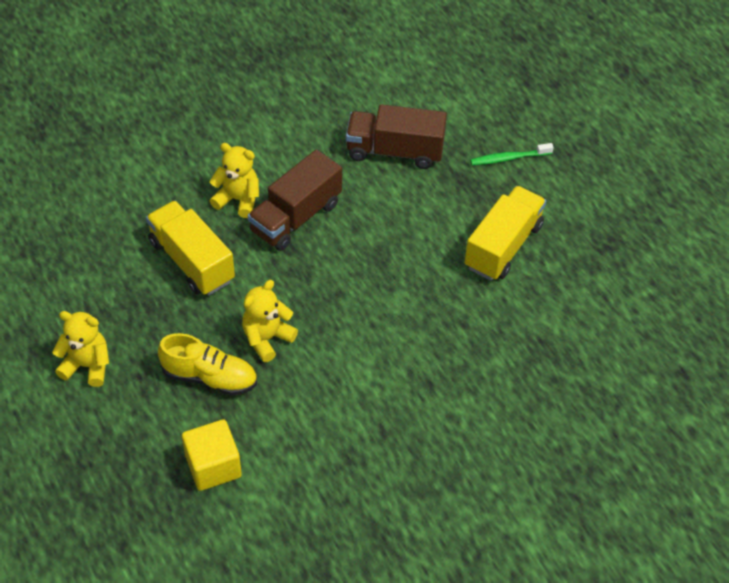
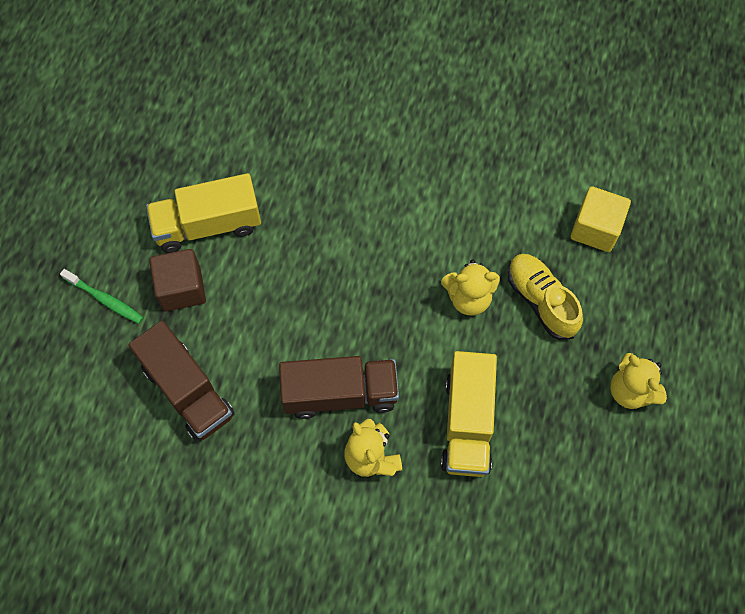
camera: 135 degrees left, 15 degrees up
none -> brown cube [149,249,206,311]

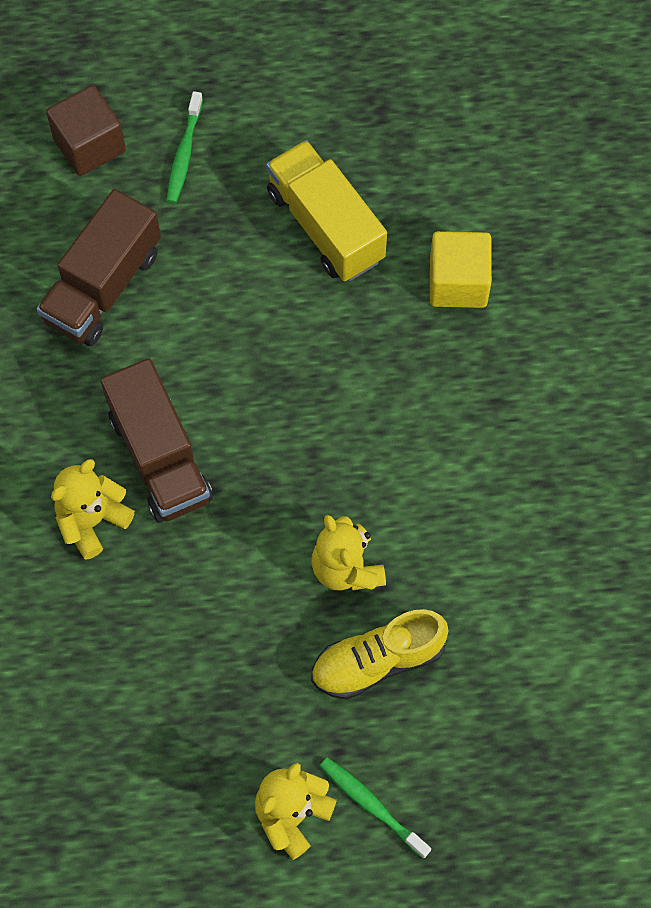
camera: 70 degrees right, 0 degrees up
brown cube [149,249,206,311] -> brown cube moved to [46,85,126,176]
yellow truck [441,351,497,477] -> none
yellow shoe [508,254,583,340] -> yellow shoe turned 150 degrees counterclockwise [311,609,448,700]
yellow cube [571,186,631,252] -> yellow cube moved to [430,231,492,308]
none -> green toothbrush [320,757,431,859]

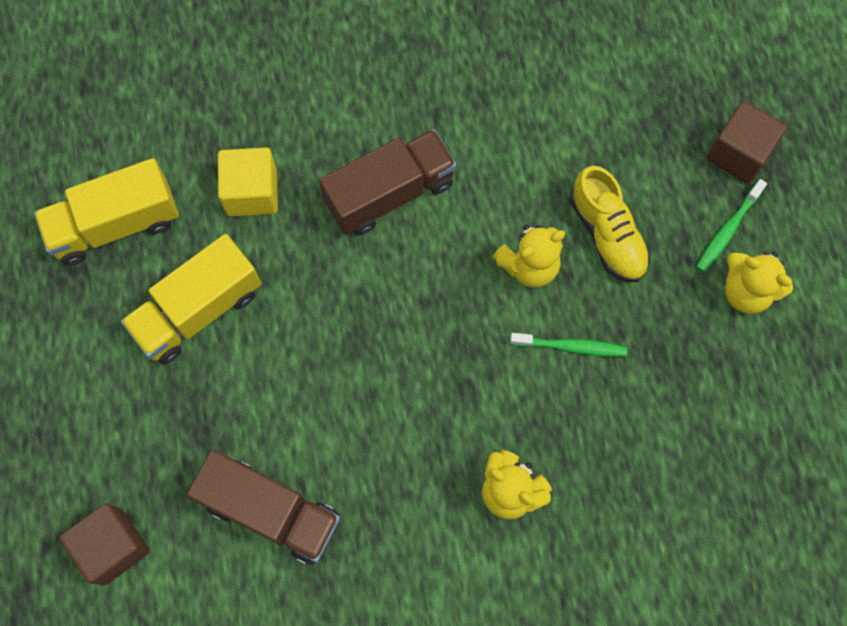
camera: 95 degrees left, 5 degrees up
brown truck [101,358,213,523] -> brown truck moved to [319,129,456,235]
green toothbrush [166,91,203,203] -> green toothbrush moved to [510,333,627,357]
none -> yellow truck [34,158,179,266]
none -> brown cube [707,101,787,184]

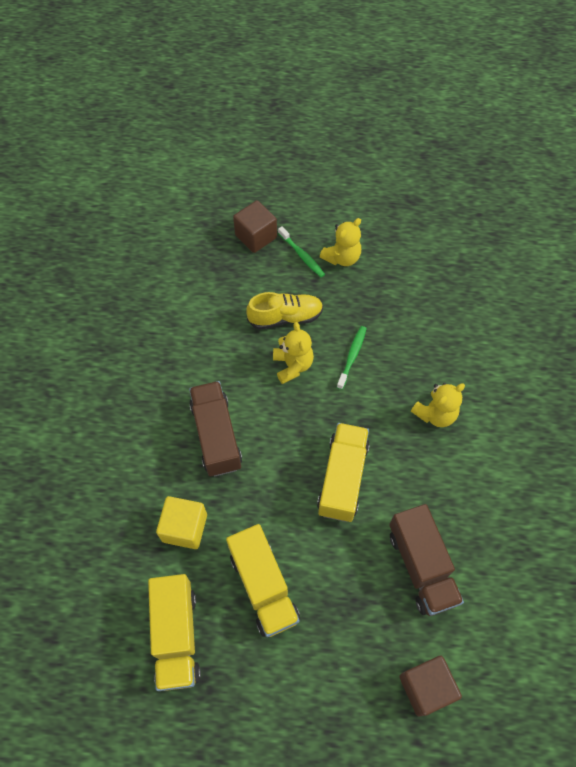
camera: 75 degrees left, 10 degrees down
brown truck [187,450,340,565] -> brown truck turned 120 degrees clockwise [389,504,464,616]
none -> yellow truck [317,423,370,522]

